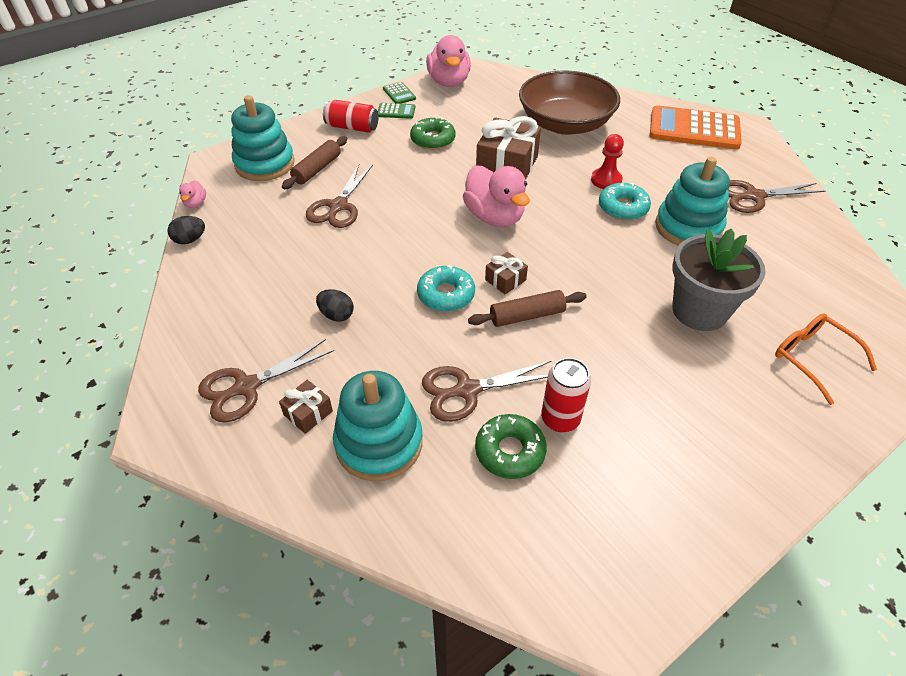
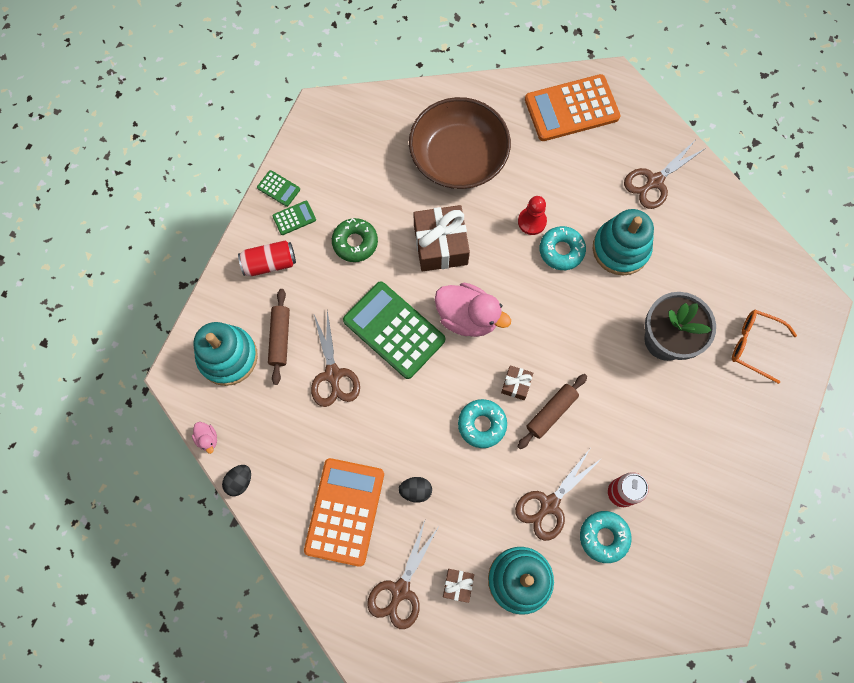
camera: 30 degrees left, 25 degrees up
pink duck [426,35,471,87] -> none
green donut [475,414,547,479] -> turquoise donut [580,511,632,563]
none -> orange calculator [304,458,384,567]
none -> green calculator [343,281,445,379]

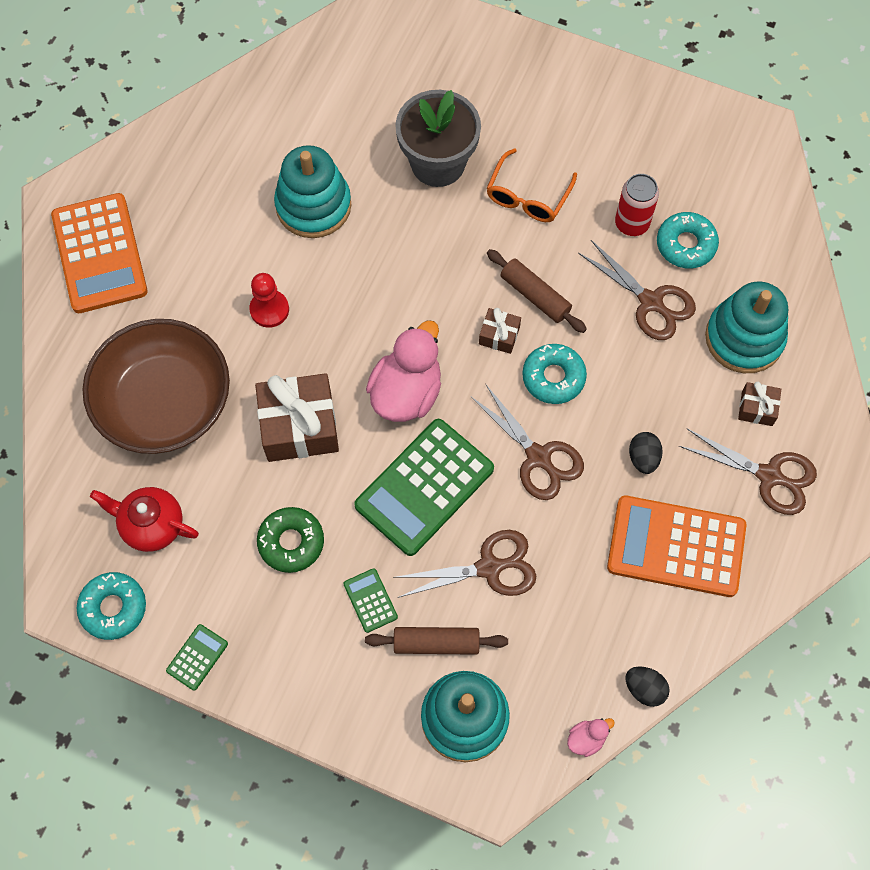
camera: 90 degrees left, 5 degrees down
red can [238,241,296,277] -> none
green calculator [273,201,316,235] -> green calculator moved to [343,568,398,633]
turquoise donut [539,226,586,270] -> turquoise donut moved to [77,572,146,640]
brown scissors [624,142,706,209] -> brown scissors moved to [471,385,584,500]
orange glasses [732,310,797,384] -> orange glasses moved to [486,148,577,222]
none -> red teapot [90,487,199,552]

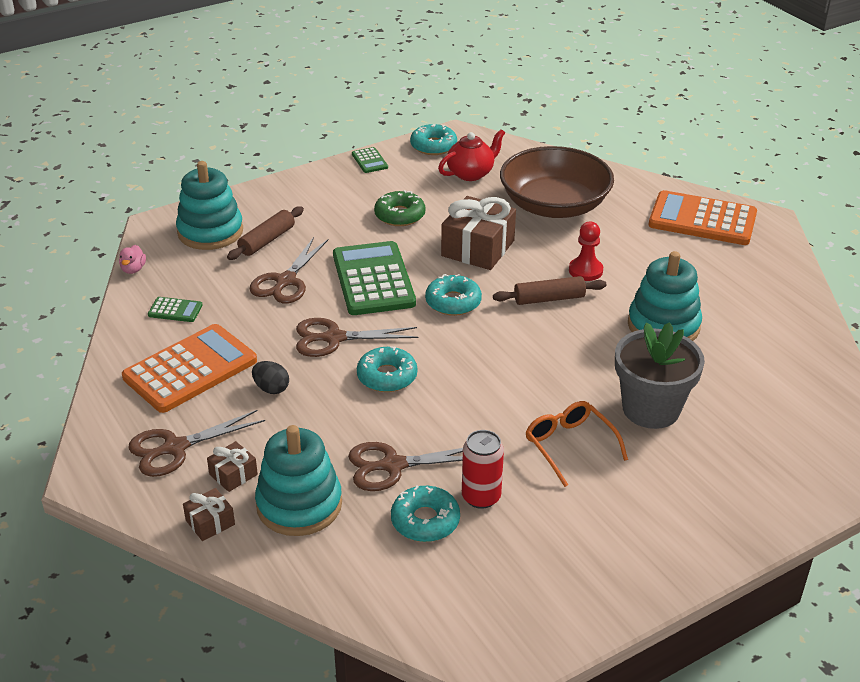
camera: 125 degrees right, 30 degrees down
green calculator [343,568,398,633] -> green calculator moved to [148,297,202,322]
pink duck [366,320,441,422] -> turquoise donut [425,274,482,316]
brown gift [479,308,521,354] -> brown gift moved to [183,488,235,541]
brown rolling pin [487,249,587,333] -> brown rolling pin moved to [493,276,607,305]
black egg [625,666,669,707] -> none

